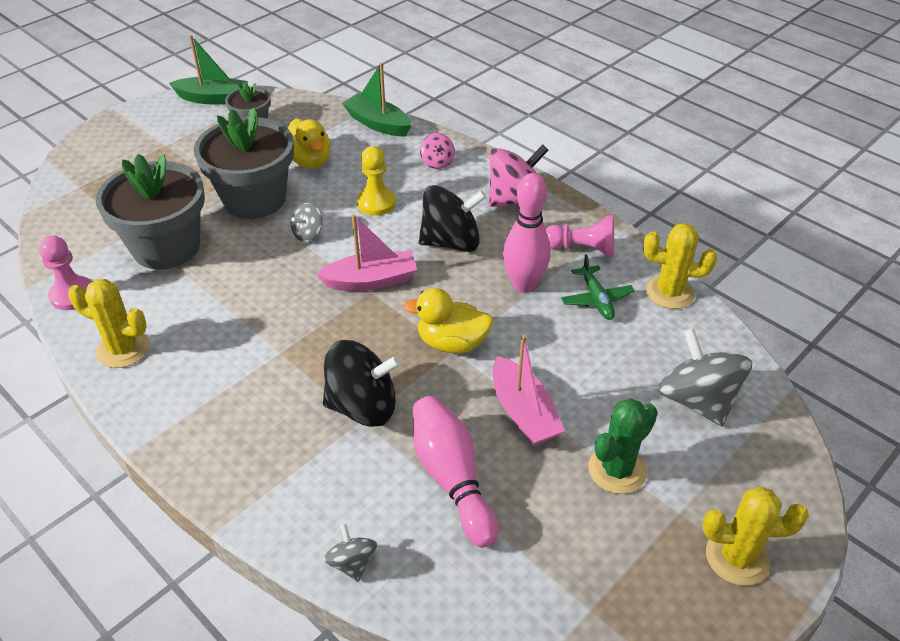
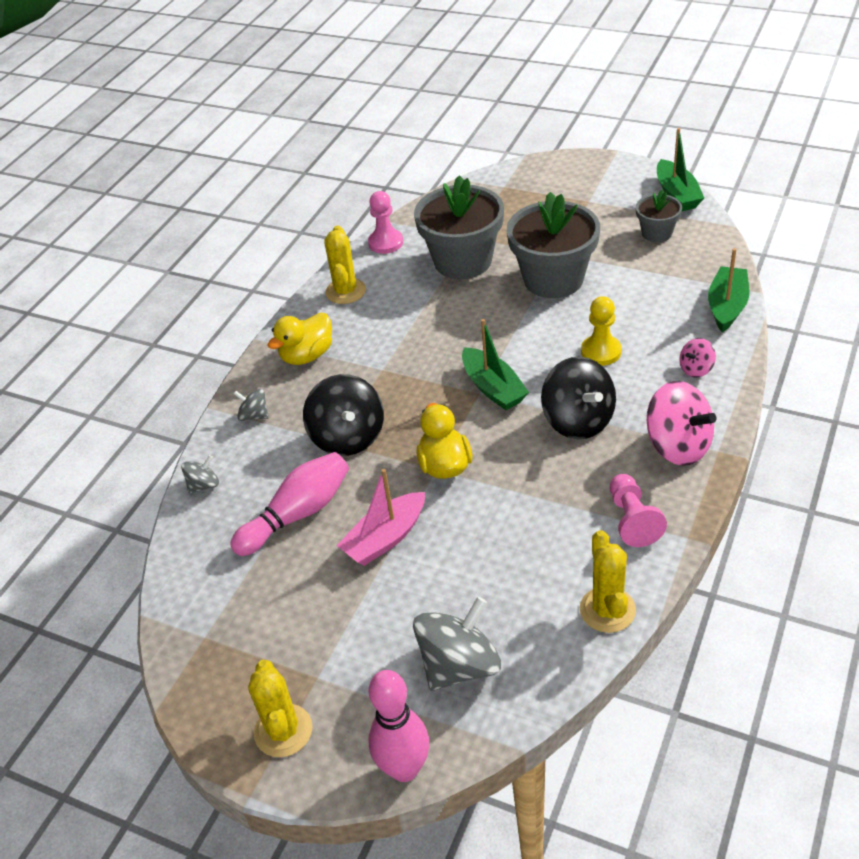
camera: 75 degrees right, 0 degrees up
yellow duck [288,118,331,168] -> yellow duck moved to [267,313,332,365]
grey spinning top [291,203,322,242] -> grey spinning top moved to [233,389,269,421]
pink boat [316,214,417,291] -> green boat [462,319,529,410]
pink bowling pin [503,173,551,293] -> pink bowling pin moved to [368,670,429,782]
green plane [561,254,635,320] -> none
green cactus [588,398,658,494] -> none

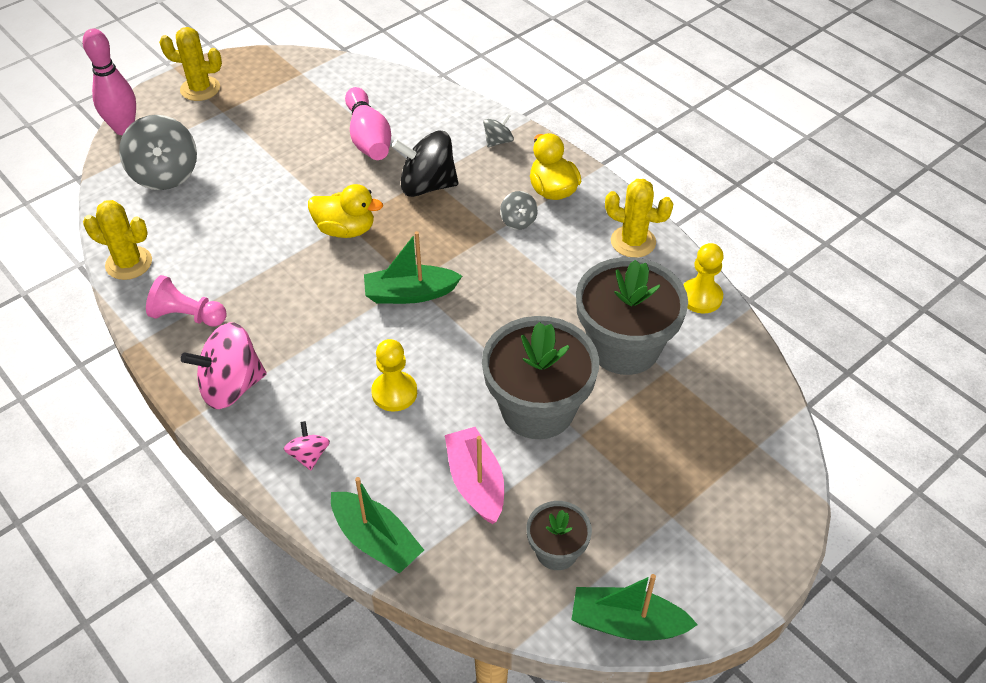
camera: 110 degrees right, 5 degrees up
grey spinning top [181,455,219,494] -> grey spinning top moved to [500,191,538,230]
pink boat [337,469,425,566] -> pink boat moved to [445,427,504,524]
pink pawn [368,191,403,254] -> yellow pawn [683,243,724,314]
black spinning top [541,357,616,439] -> none

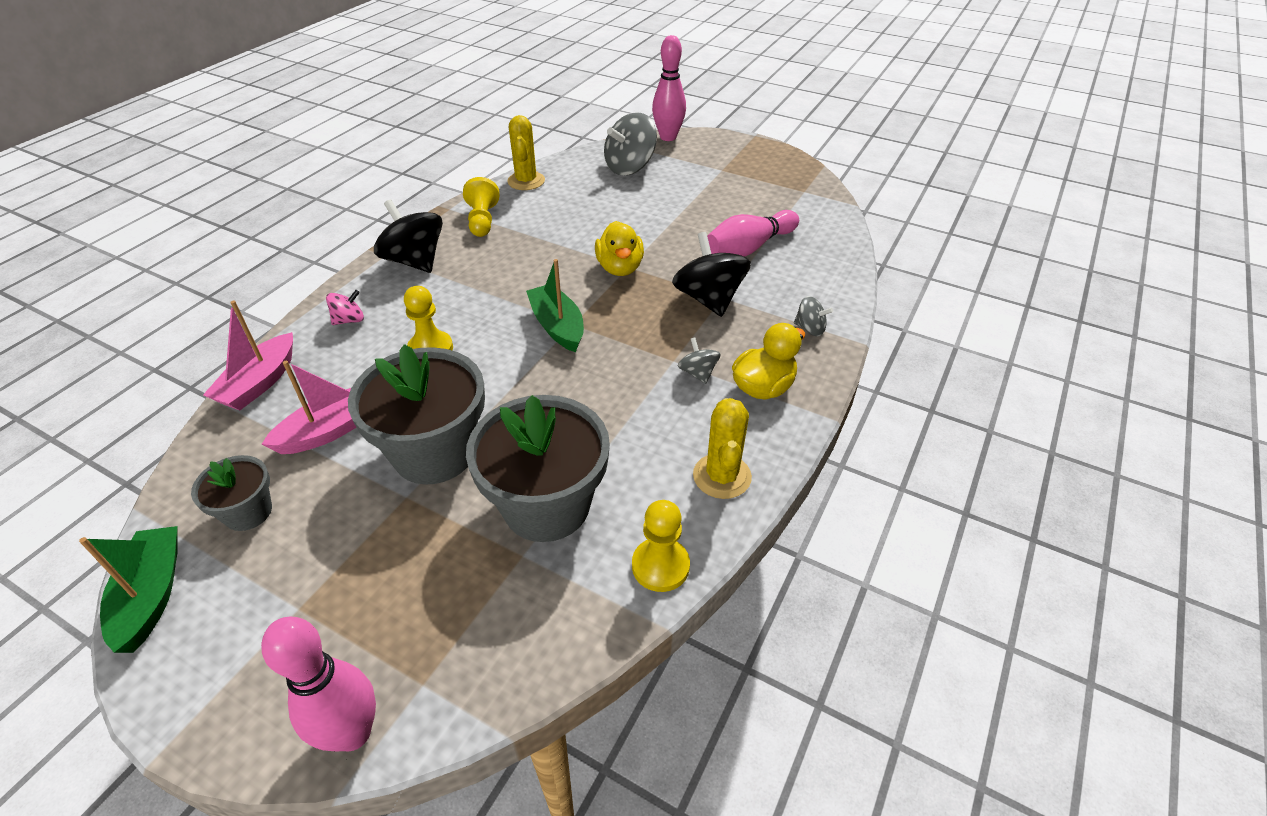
camera: 70 degrees right, 5 degrees down
pink pawn [146,275,227,327] -> yellow pawn [463,177,499,237]
yellow cactus [159,27,222,101] -> none
pink spinning top [181,322,267,409] -> black spinning top [374,200,443,273]
green boat [331,477,424,573] -> pink boat [203,300,293,410]
grey spinning top [500,191,538,230] -> grey spinning top turned 105 degrees clockwise [678,337,720,384]
none -> pink bowling pin [261,617,376,751]

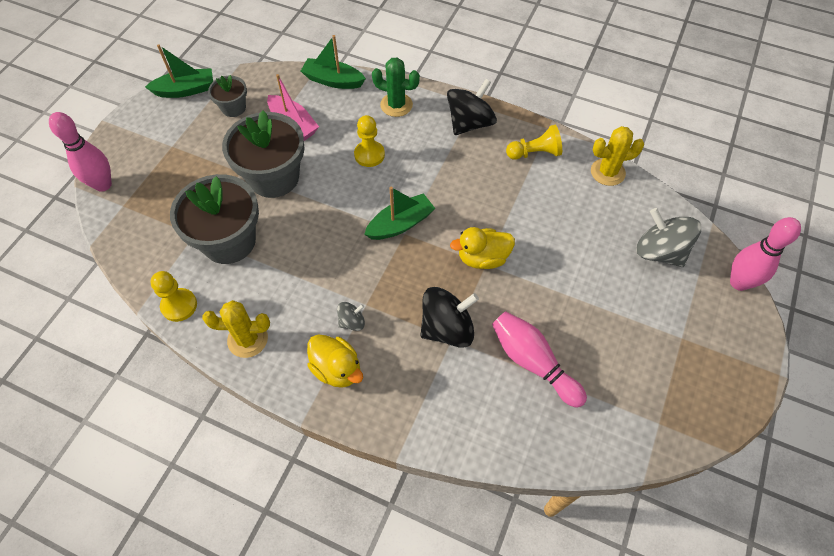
camera: 85 degrees right, 15 degrees up
pink boat [203,300,293,410] -> green boat [301,35,366,89]
pink spinning top [326,290,364,325] -> green cactus [372,58,420,117]
grey spinning top [794,296,833,336] -> none

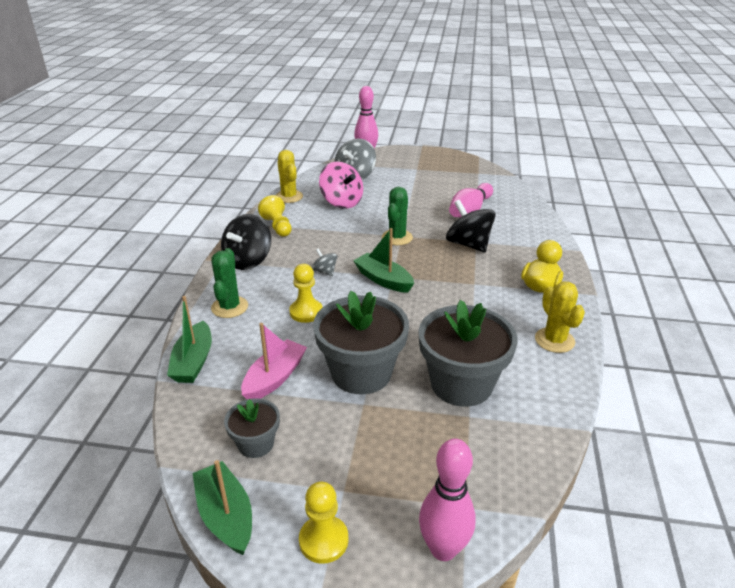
camera: 105 degrees left, 25 degrees down
yellow pawn [150,271,197,322] -> yellow pawn moved to [299,481,348,564]
grey spinning top [337,302,365,331] -> grey spinning top moved to [312,248,338,276]
black spinning top [447,79,497,135] -> black spinning top turned 90 degrees counterclockwise [221,214,271,270]
yellow duck [450,227,515,269] -> green cactus [382,187,413,245]
none -> pink spinning top [319,161,363,209]

